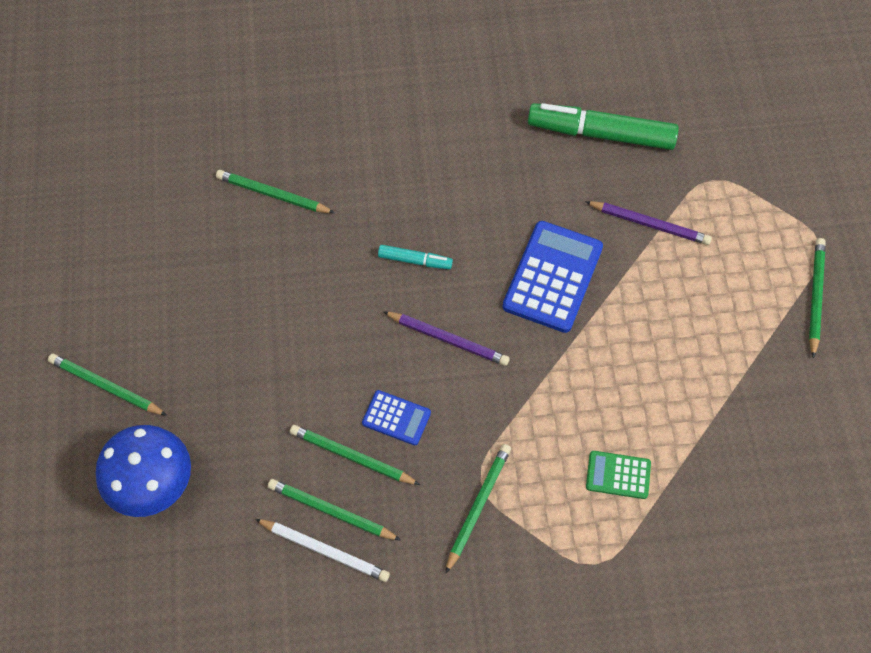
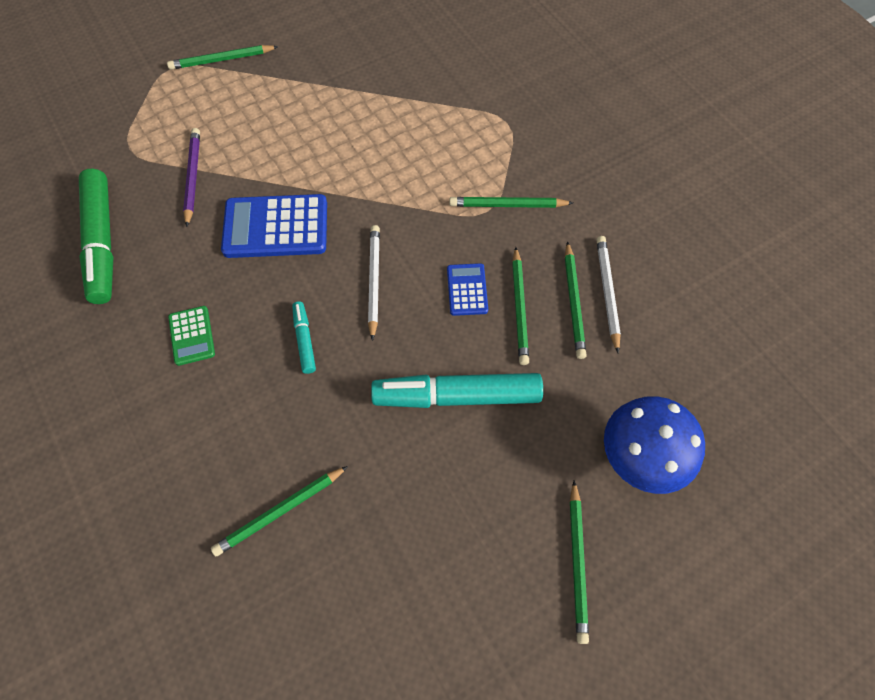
camera: 115 degrees left, 0 degrees up
green pencil [216,170,335,213] -> green pencil turned 60 degrees clockwise [211,466,348,556]
purple pencil [383,311,510,366] -> white pencil [368,225,380,341]
green calculator [586,451,651,499] -> green calculator moved to [168,306,215,366]
none -> turquoise marker [371,373,543,408]

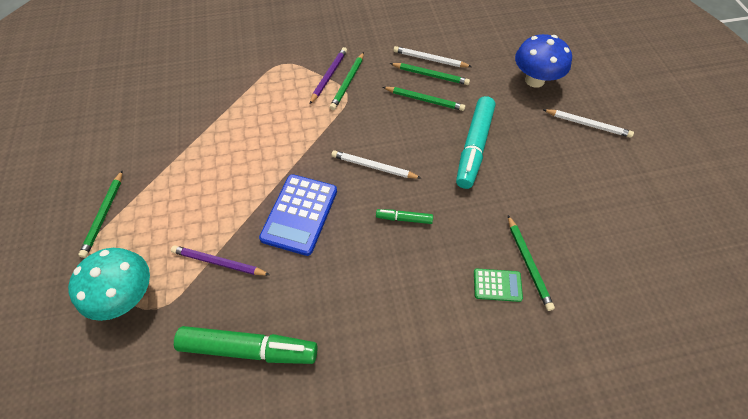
camera: 70 degrees left, 5 degrees down
green calculator [168,306,215,366] -> green calculator moved to [474,269,523,302]
turquoise marker [292,301,316,374] -> green marker [376,209,433,224]
blue calculator [447,263,488,316] -> none
green pencil [570,480,589,644] -> white pencil [543,109,634,138]
none -> turquoise mushroom [68,248,150,321]
none -> purple pencil [309,47,347,105]

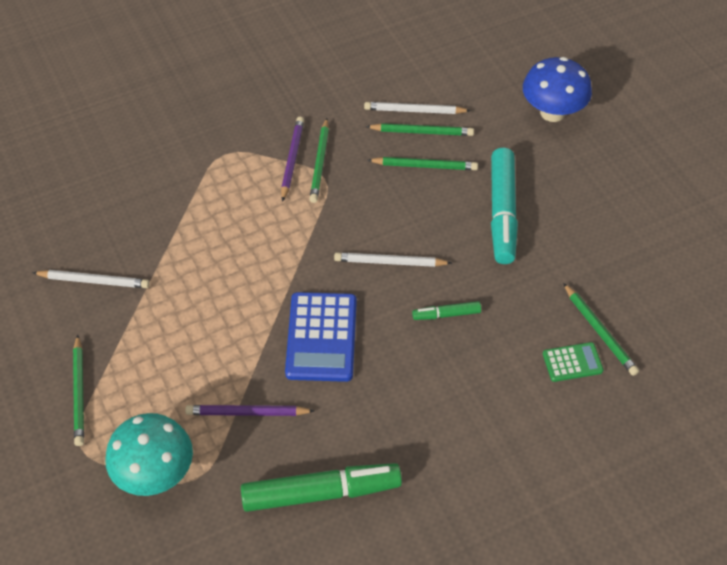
camera: 15 degrees left, 5 degrees down
white pencil [543,109,634,138] -> white pencil moved to [32,270,150,288]

